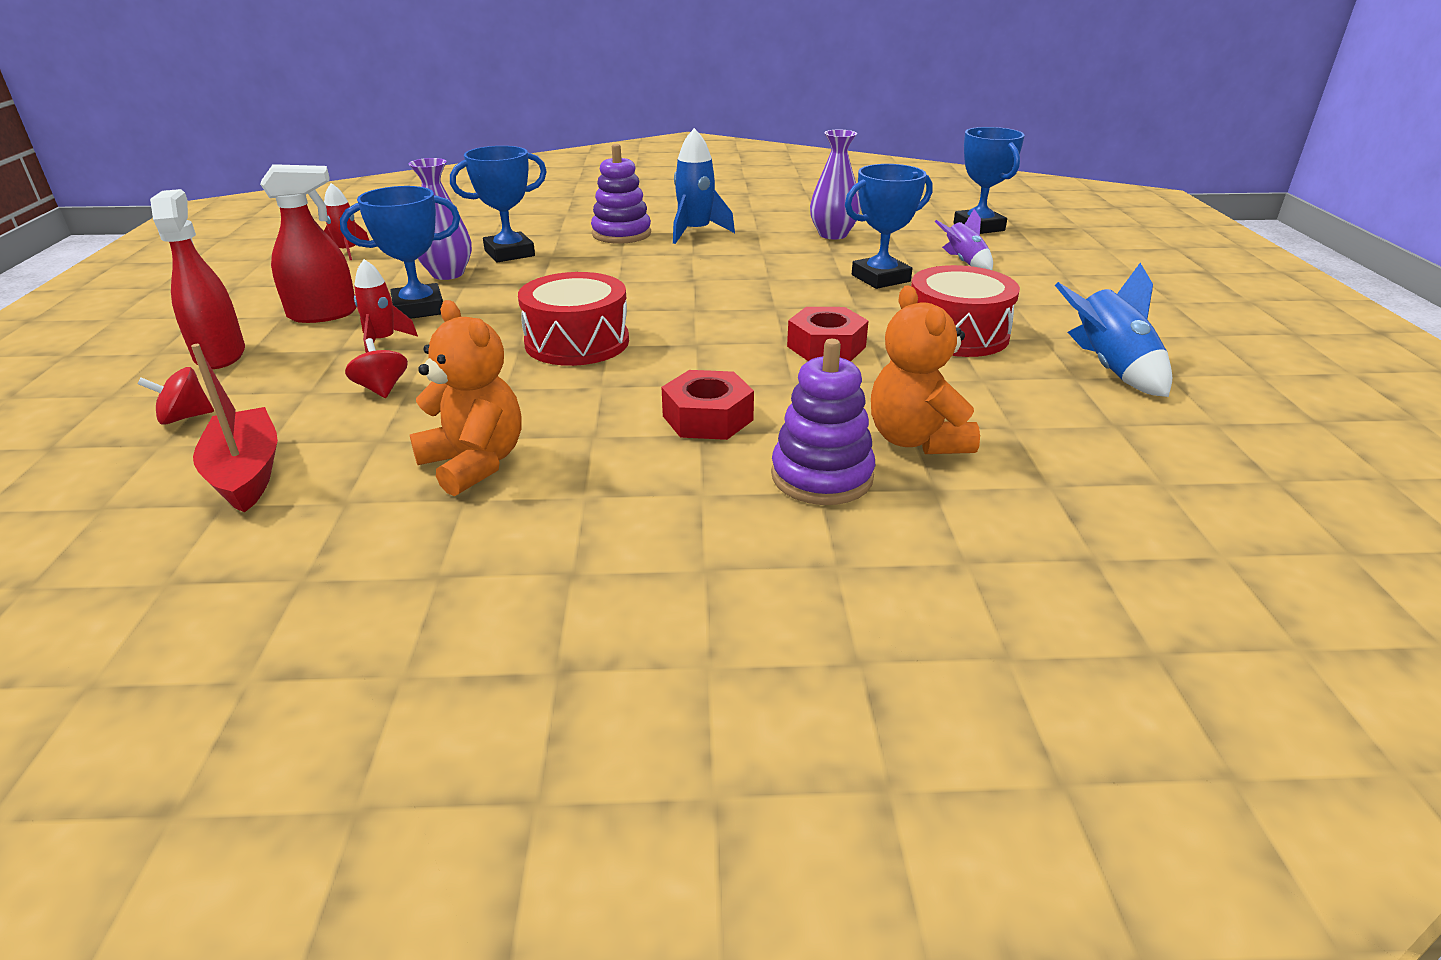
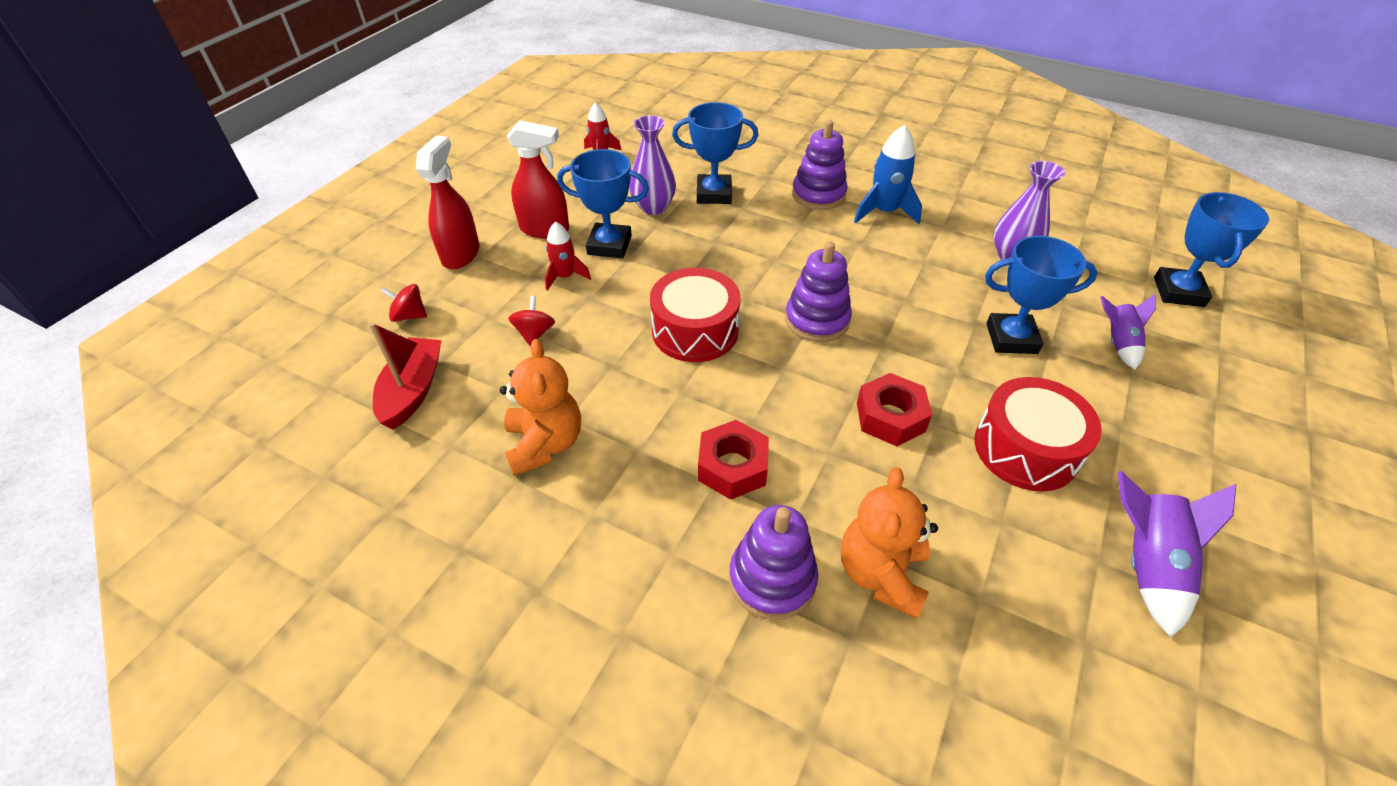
camera: 30 degrees right, 15 degrees up
blue rocket [1055,263,1172,397] -> purple rocket [1118,471,1236,637]
none -> purple stacking toy [785,242,852,342]

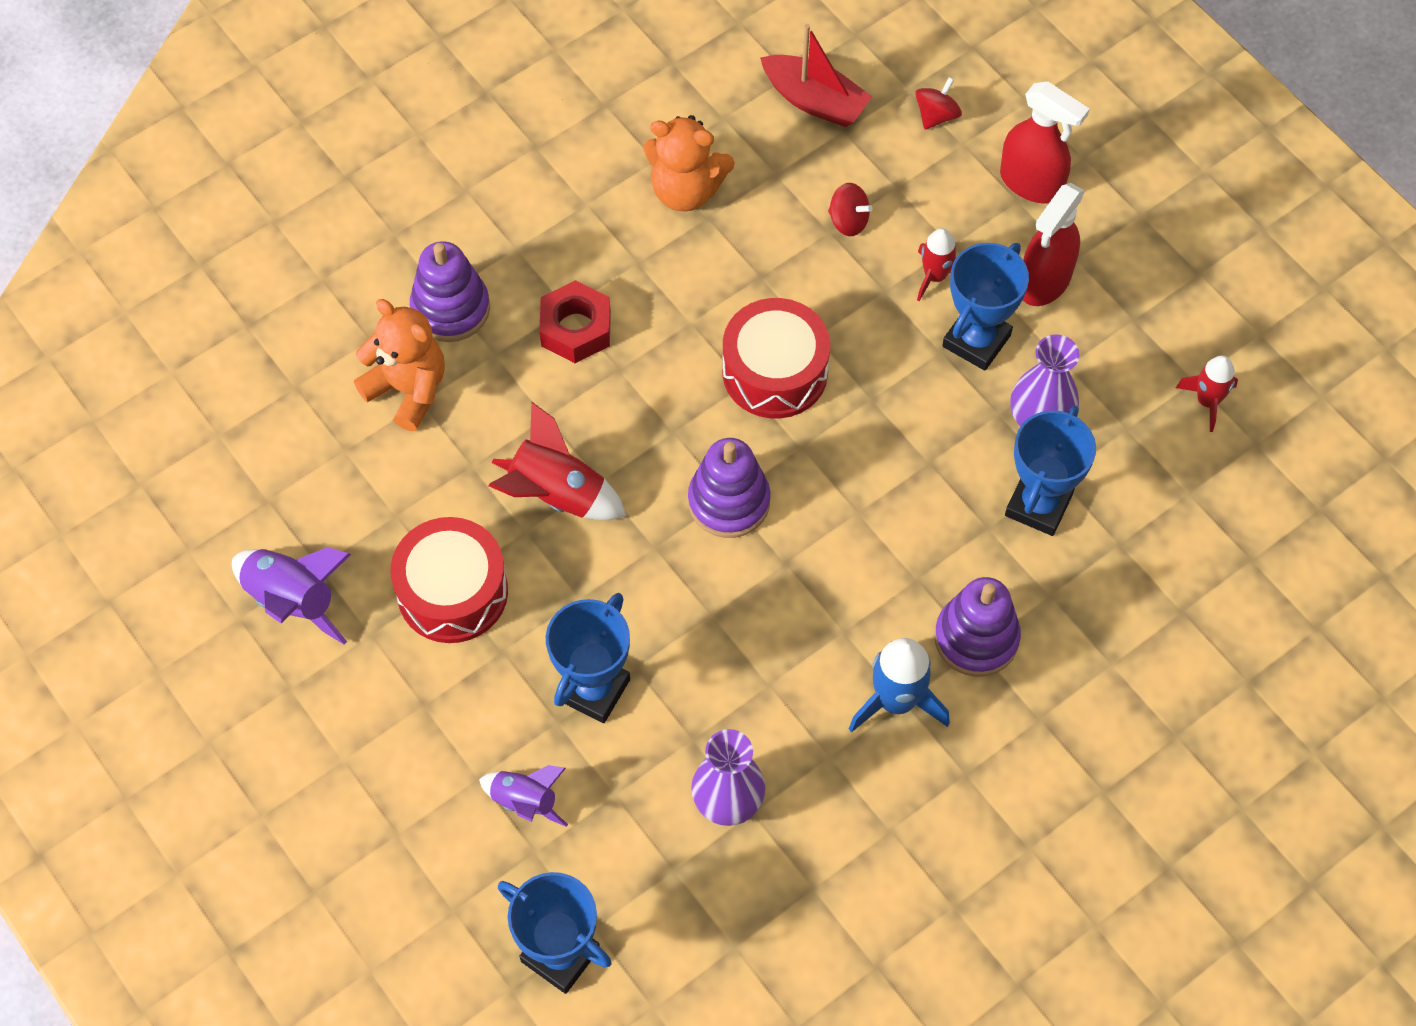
camera: 115 degrees right, 15 degrees up
red nut [857,373,932,446] -> red rocket [488,402,626,520]

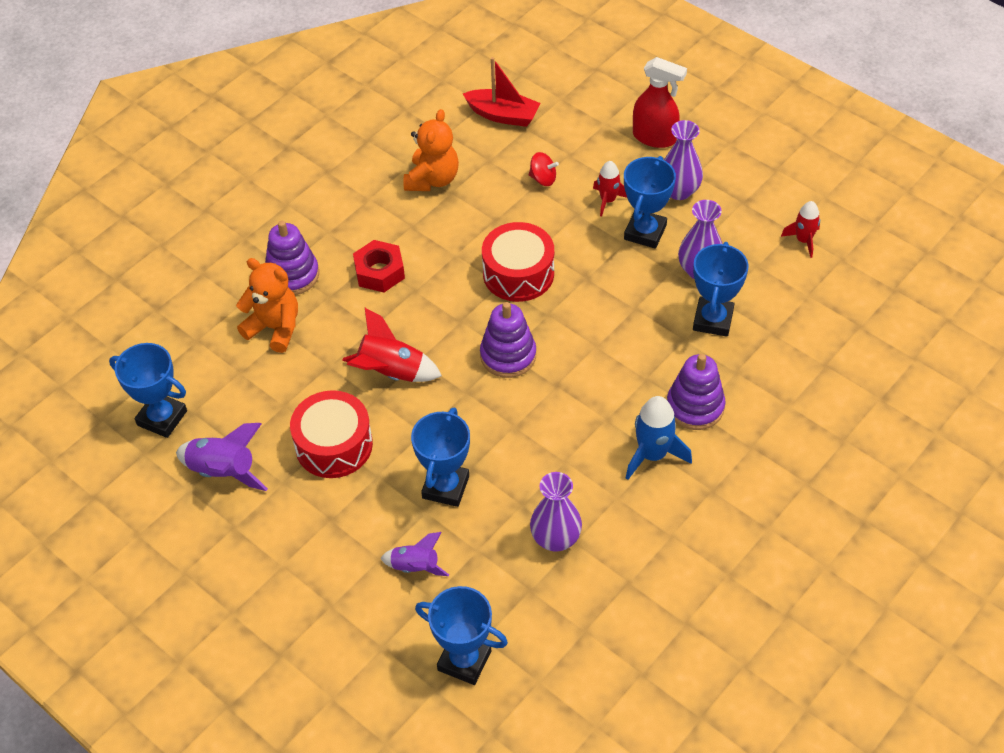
camera: 10 degrees left, 10 degrees down
orange teddy bear [644,115,735,212] -> orange teddy bear turned 75 degrees counterclockwise [403,109,459,191]
red spinning top [915,77,962,130] -> none
red spray bottle [1023,183,1085,306] -> purple vase [664,120,703,200]
none -> blue trophy [109,343,187,438]

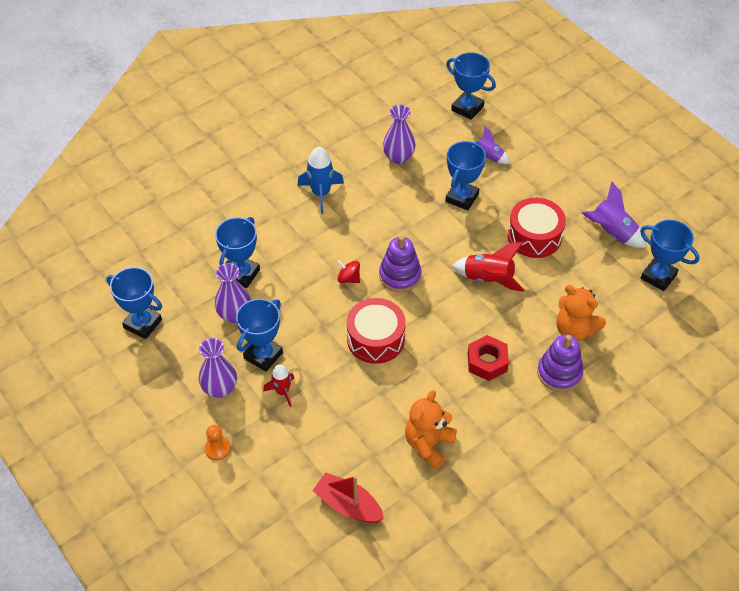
camera: 170 degrees left, 0 degrees up
red spinning top [529,152,559,186] -> red spinning top moved to [337,260,360,283]
red spray bottle [633,57,687,148] -> orange pawn [205,425,231,461]
purple stacking toy [667,354,725,430] -> none
red rocket [781,201,820,258] -> blue trophy [106,267,162,339]

